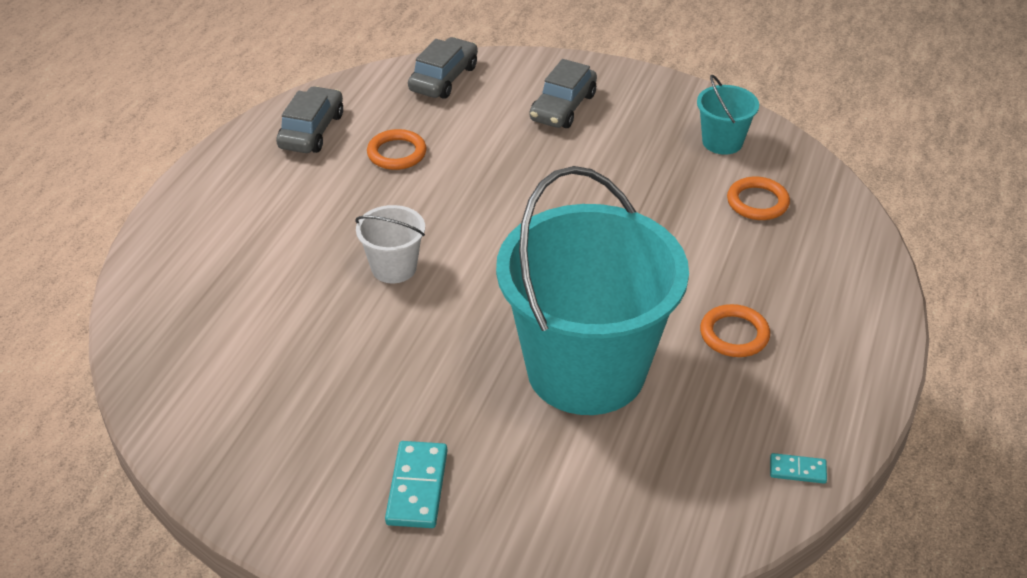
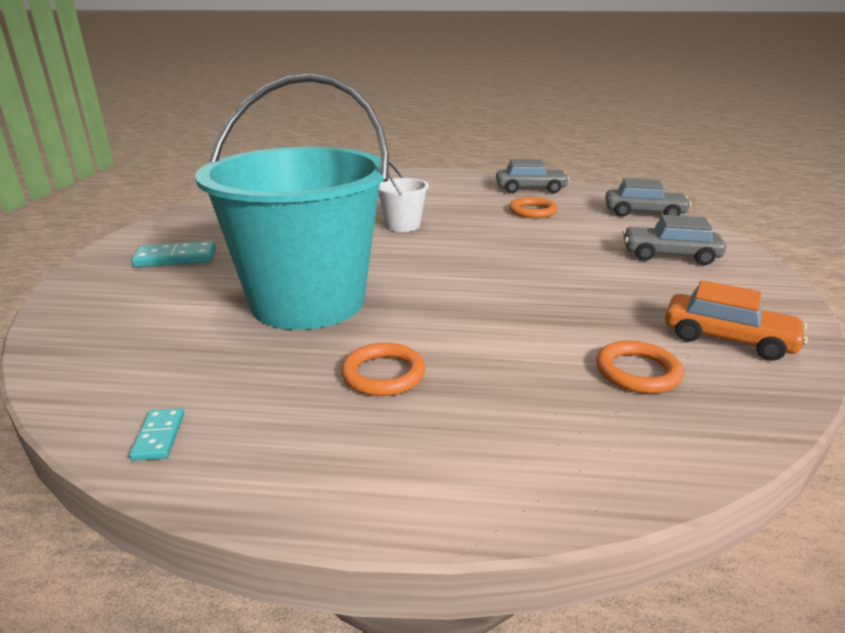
camera: 75 degrees right, 15 degrees down
turquoise bucket [697,75,759,155] -> orange car [665,280,808,361]

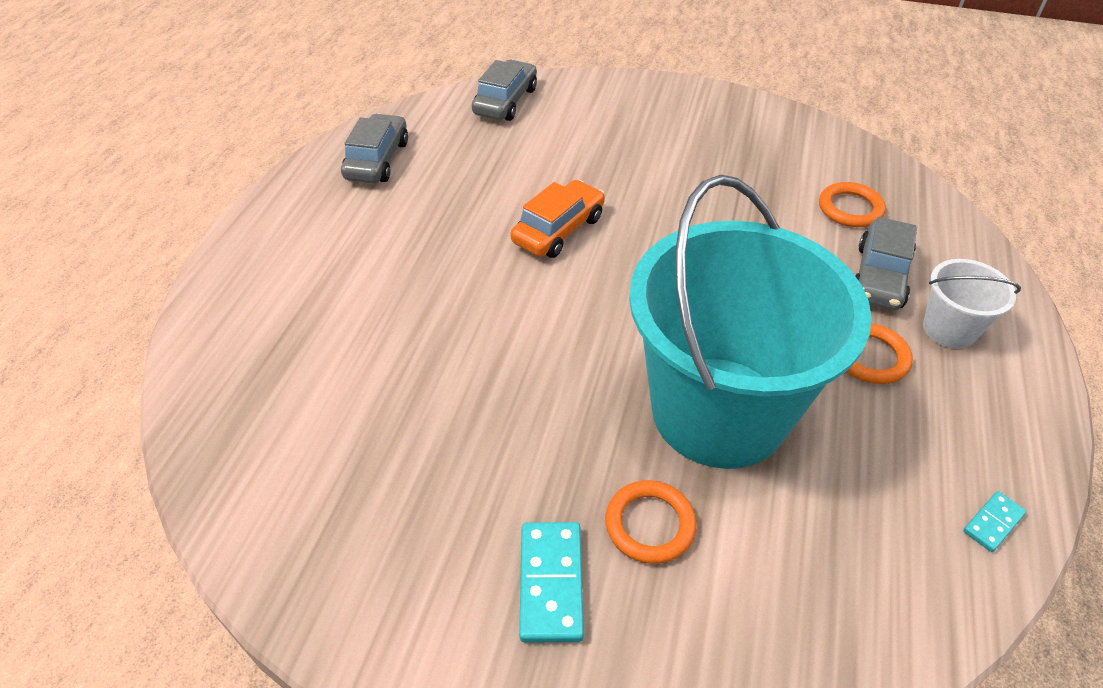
camera: 80 degrees left, 20 degrees up
turquoise domino [129,408,184,461] -> turquoise domino turned 45 degrees counterclockwise [963,491,1027,552]
white bucket [379,162,429,232] -> white bucket moved to [923,259,1021,349]
orange ring [509,197,557,218] -> orange ring moved to [605,480,697,564]
grey car [622,215,726,265] -> grey car moved to [855,217,917,310]
orange car [665,280,808,361] -> orange car moved to [510,180,605,258]

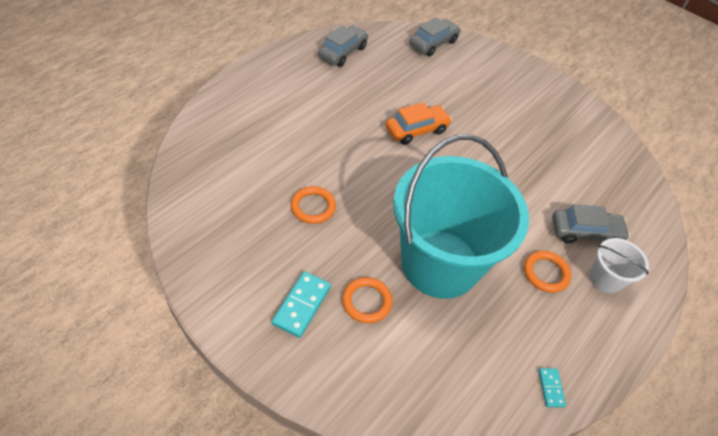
camera: 20 degrees right, 5 degrees up
orange ring [819,182,886,227] -> orange ring moved to [291,186,336,224]
grey car [855,217,917,310] -> grey car turned 135 degrees counterclockwise [552,204,630,243]
turquoise domino [963,491,1027,552] -> turquoise domino turned 75 degrees counterclockwise [539,368,566,408]

